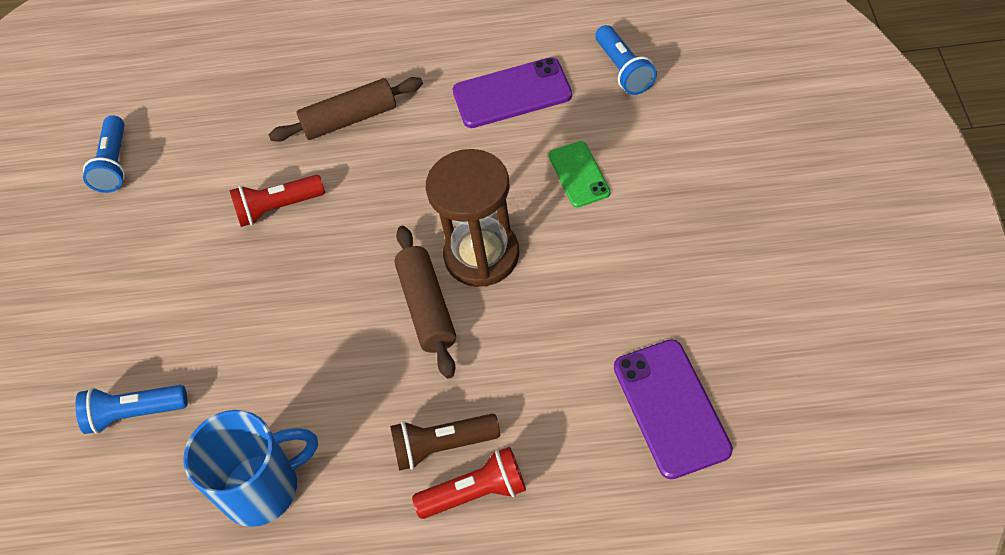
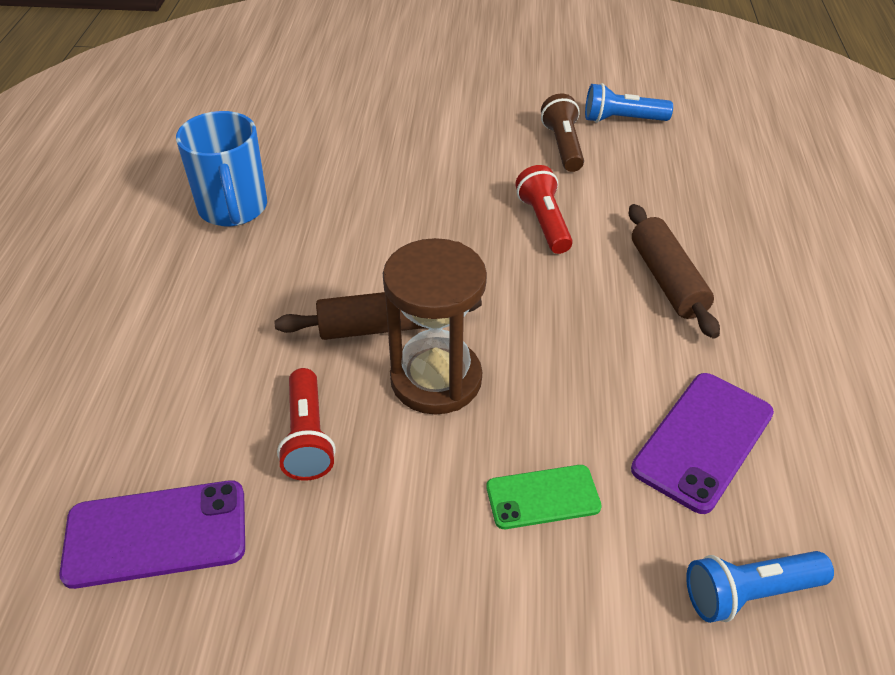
camera: 90 degrees right, 10 degrees down
blue flashlight [75,385,188,434] -> none
brown flashlight [390,414,500,471] -> brown flashlight moved to [541,93,584,172]
red flashlight [412,447,526,519] -> red flashlight moved to [277,368,336,481]
purple phone [452,57,572,128] -> purple phone turned 45 degrees clockwise [631,373,774,514]

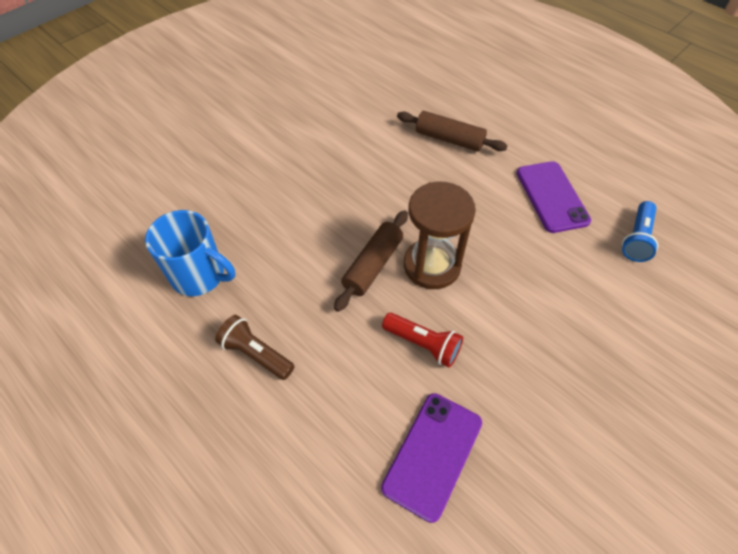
camera: 50 degrees left, 10 degrees up
green phone [486,465,602,529] -> none
red flashlight [515,165,573,254] -> none
brown flashlight [541,93,584,172] -> brown flashlight moved to [215,315,295,380]
blue flashlight [585,83,673,123] -> none

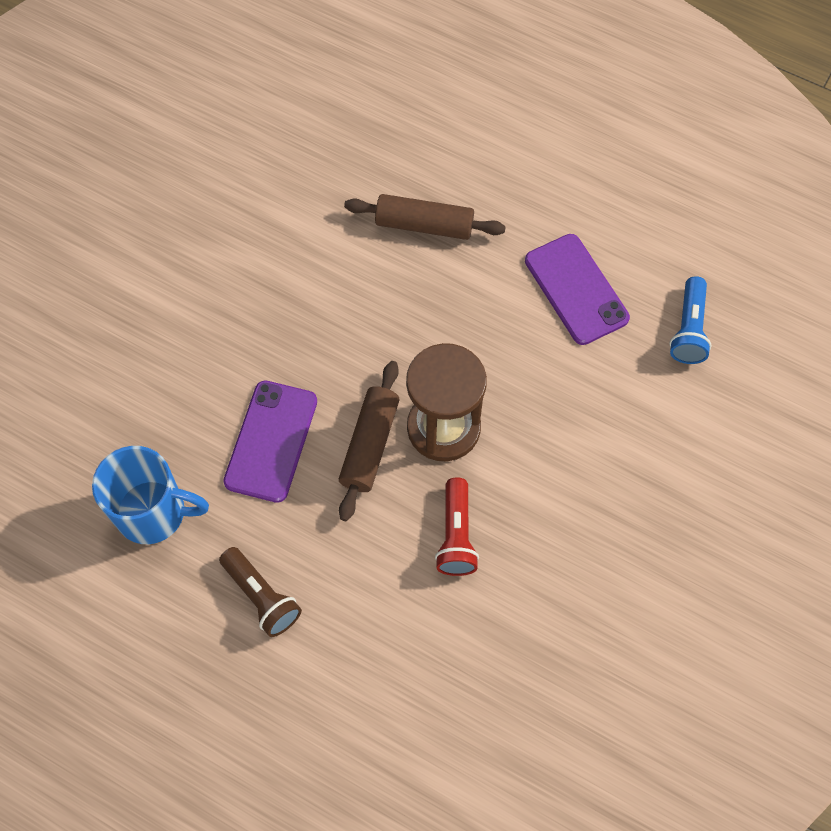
camera: 15 degrees left, 10 degrees up
brown flashlight [215,315,295,380] -> brown flashlight turned 150 degrees counterclockwise [219,547,302,637]
purple phone [381,393,482,523] -> purple phone moved to [223,381,317,503]
red flashlight [382,313,463,368] -> red flashlight turned 75 degrees clockwise [435,477,479,576]

